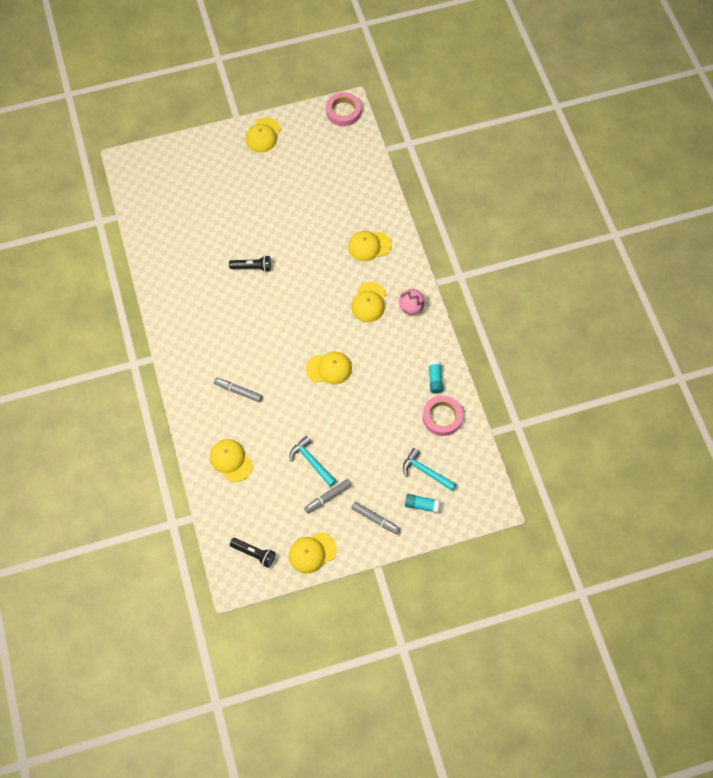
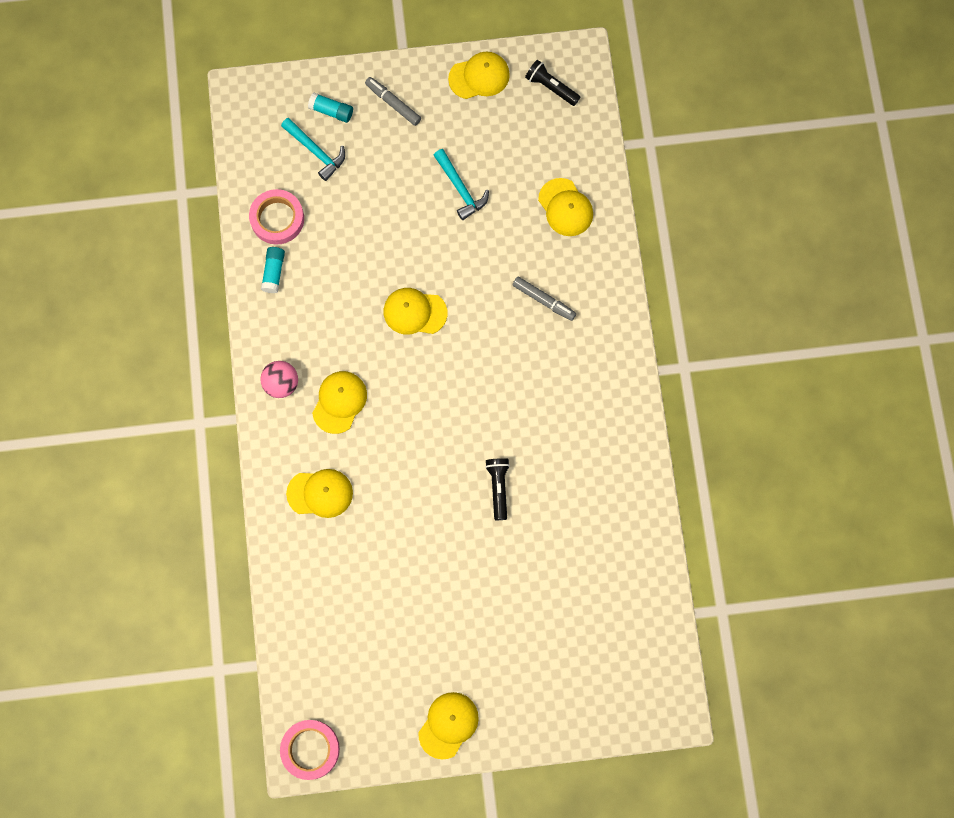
camera: 170 degrees left, 10 degrees up
black flashlight [229,256,271,272] -> black flashlight turned 75 degrees clockwise [485,458,510,520]
grey marker [304,479,352,513] -> none

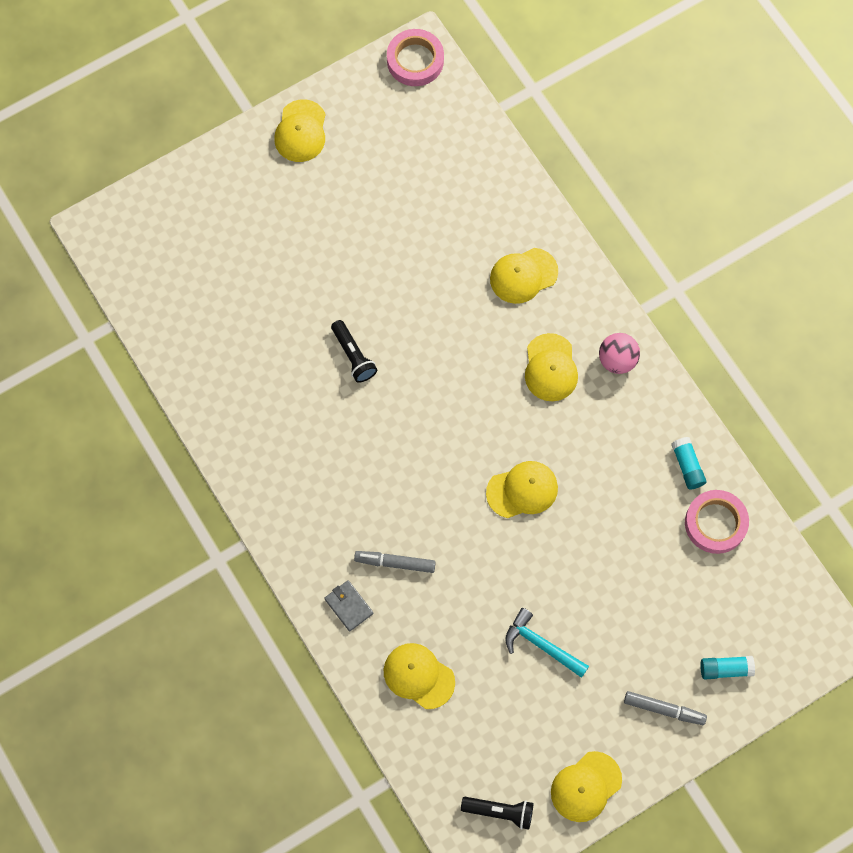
camera: 155 degrees right, 5 degrees down
turquoise hammer [281,118,345,181] -> none
none -> grey wallet [324,580,373,631]

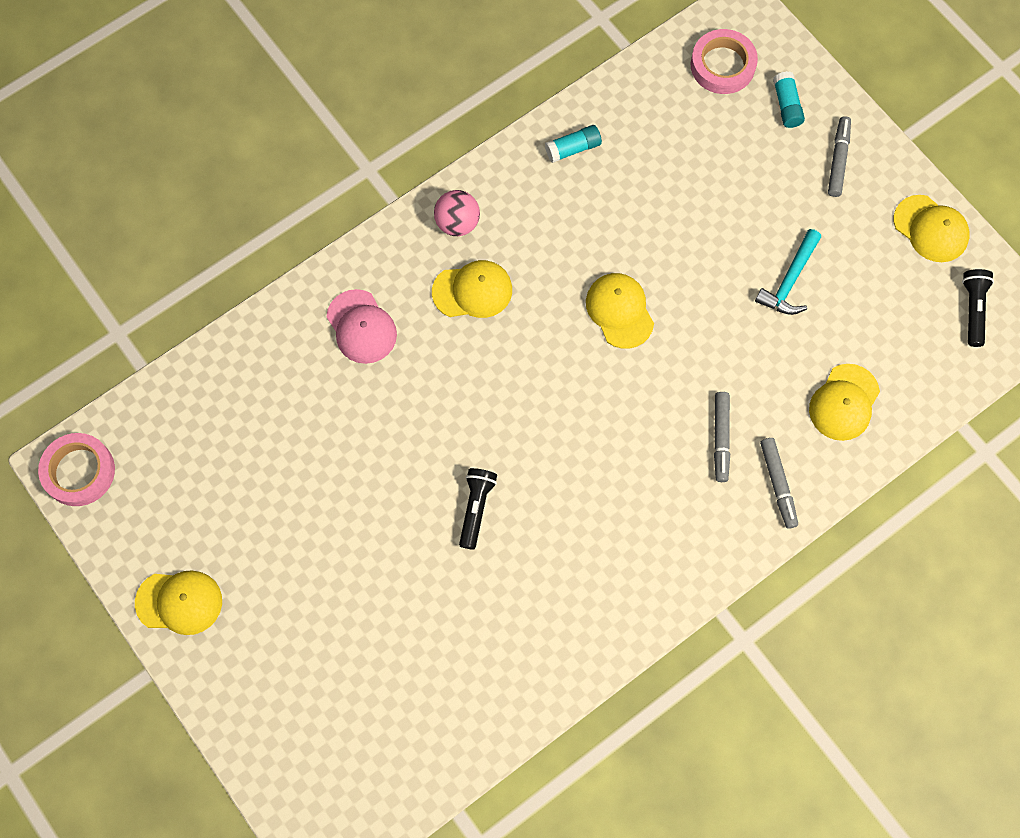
camera: 95 degrees left, 0 degrees up
grey wallet [324,580,373,631] -> grey marker [760,438,798,529]
black flashlight [331,320,377,383] -> black flashlight turned 45 degrees counterclockwise [459,468,497,550]
yellow cap [490,248,558,304] -> pink cap [327,289,397,364]
pink tape [685,490,749,554] -> pink tape moved to [691,29,758,94]

